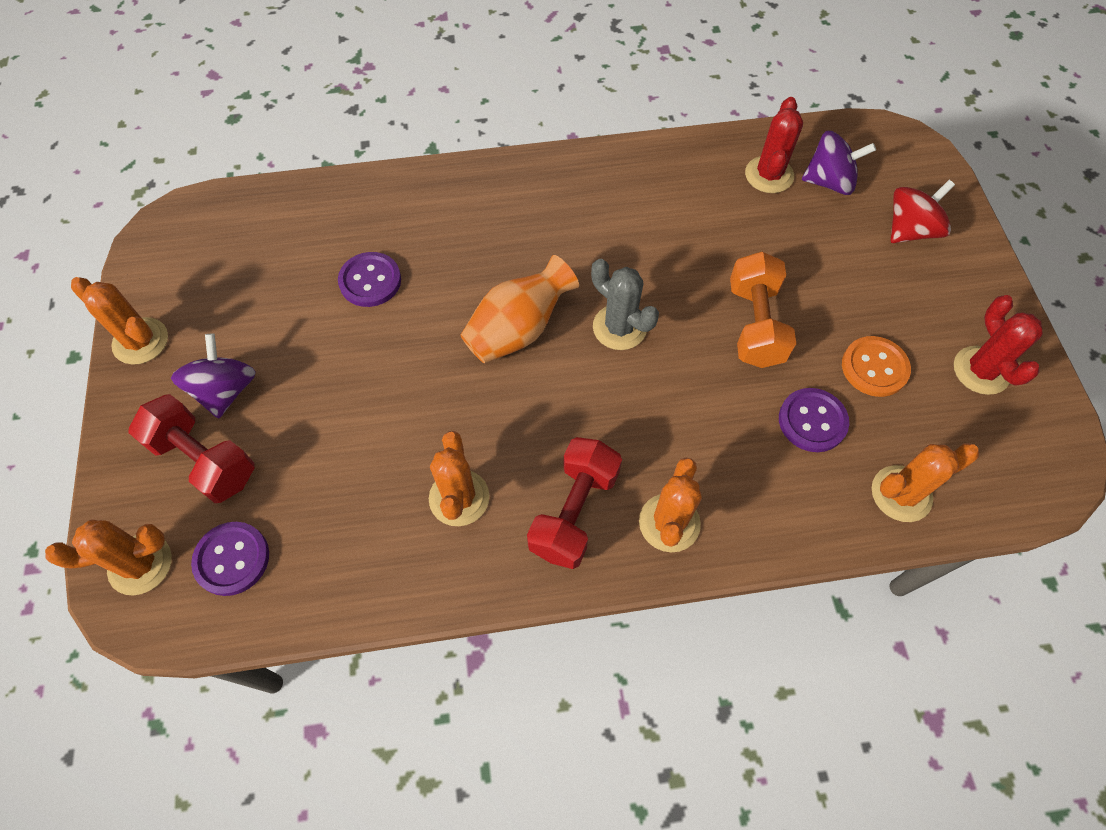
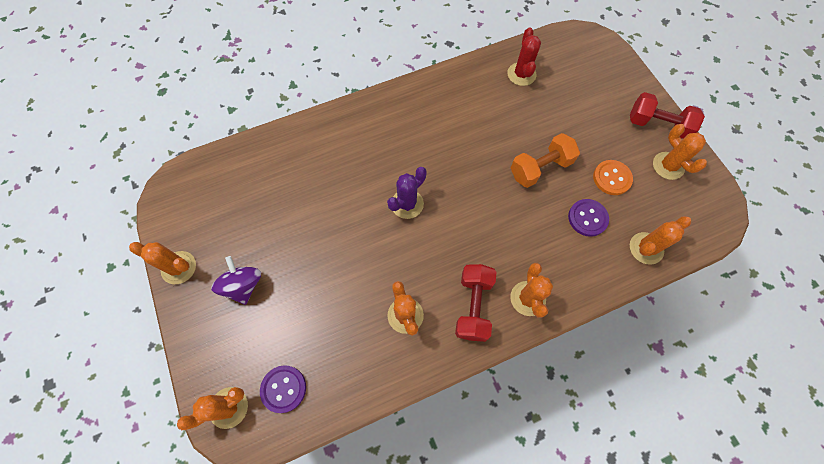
camera: 15 degrees left, 5 degrees up
red dumbbell [128,394,255,503] -> red dumbbell moved to [630,92,705,139]
purple button [338,252,401,307] -> none
orange vase [461,255,579,363] -> purple cactus [387,167,427,219]
grey cactus [591,259,659,350] -> none
orange dumbbell [730,252,796,368] -> orange dumbbell turned 75 degrees clockwise [511,133,580,188]
purple spinning top [802,131,876,195] -> none
red spinning top [891,180,955,243] -> none
red cactus [954,295,1043,395] -> orange cactus [653,124,707,180]

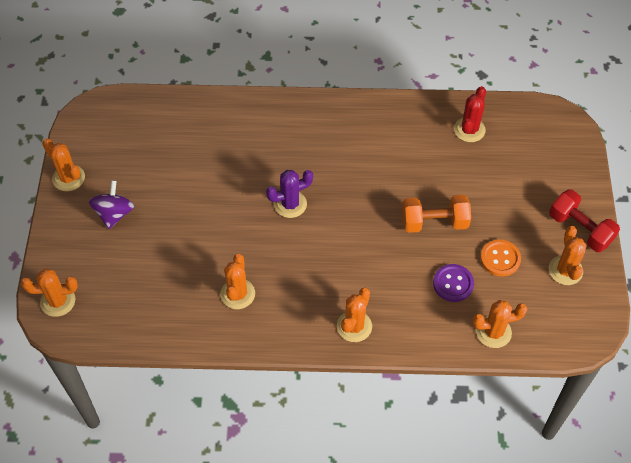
camera: 25 degrees right, 10 degrees down
purple button [260,365,306,413] -> none
red dumbbell [455,264,496,342] -> none

